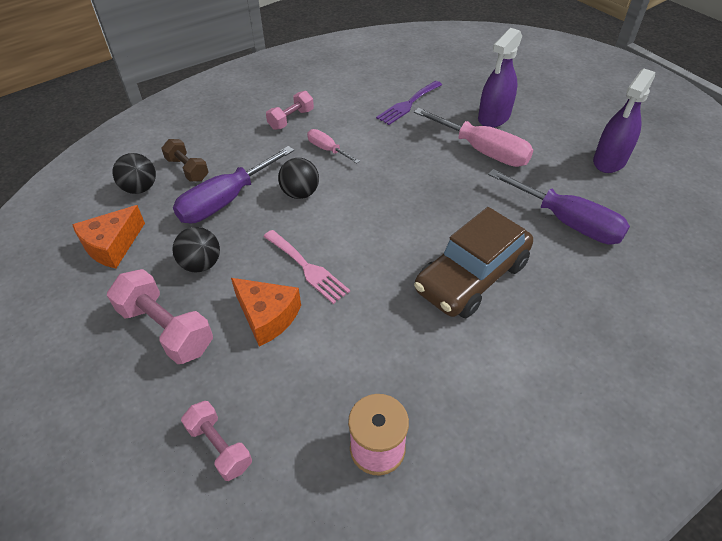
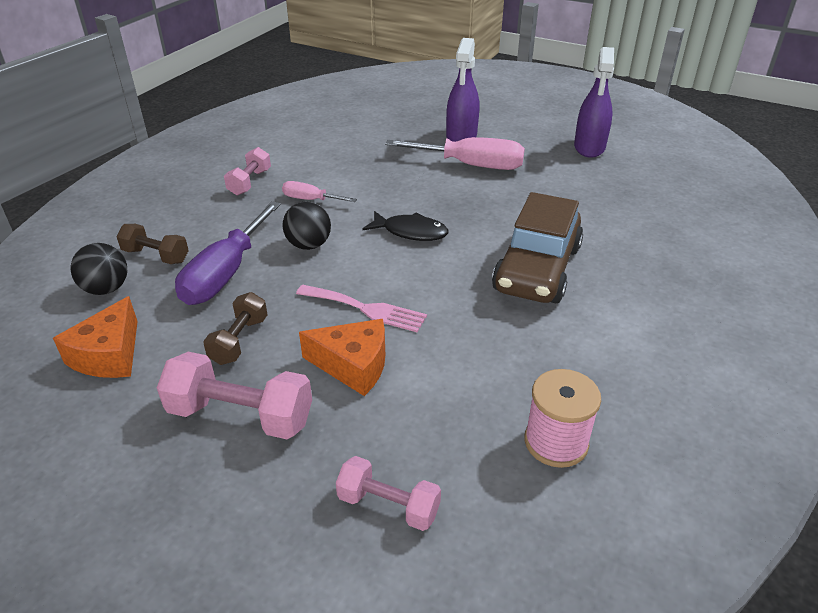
camera: 25 degrees left, 10 degrees down
black ball [172,227,220,272] -> brown dumbbell [203,292,268,365]
purple fork [376,81,442,125] -> none
purple screwdriver [488,169,630,244] -> none
none -> black fish [363,211,448,241]

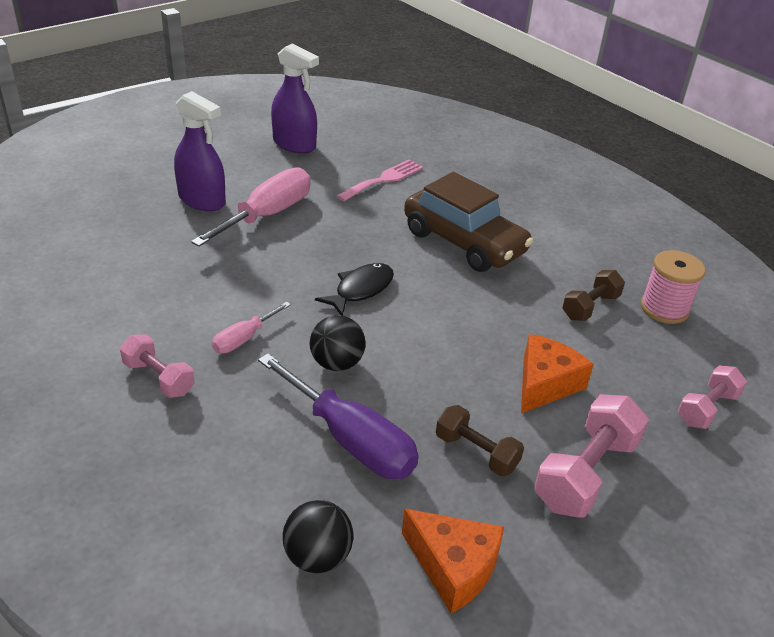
camera: 70 degrees left, 0 degrees up
brown dumbbell [116,224,189,264] -> brown dumbbell moved to [562,270,625,321]
pink fork [296,285,427,333] -> pink fork moved to [336,160,423,201]

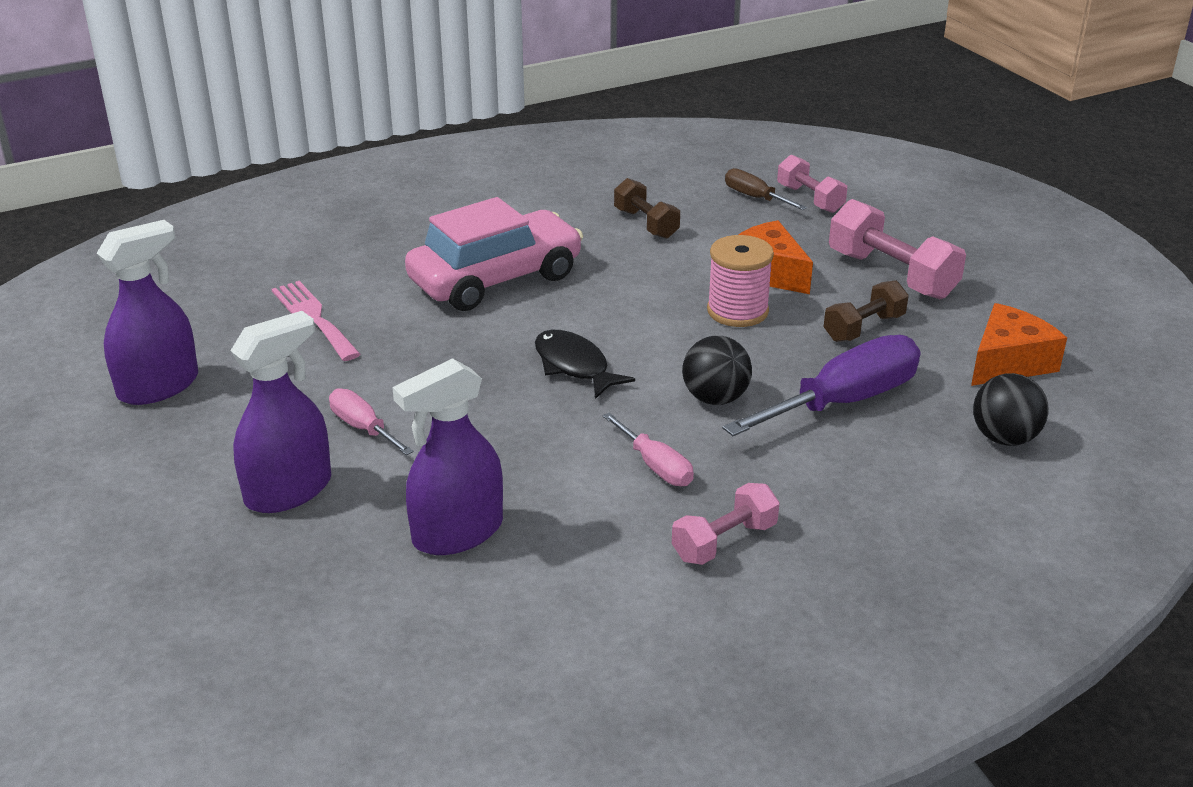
camera: 75 degrees left, 5 degrees down
pink screwdriver [191,167,310,247] -> pink screwdriver [329,388,414,455], size x0.52
brown car [404,172,533,272] -> pink car [405,197,583,311]
pink spool [641,250,705,324] -> pink spool moved to [707,235,774,327]
none -> purple spray bottle [392,358,503,555]
none -> brown screwdriver [725,168,807,210]

